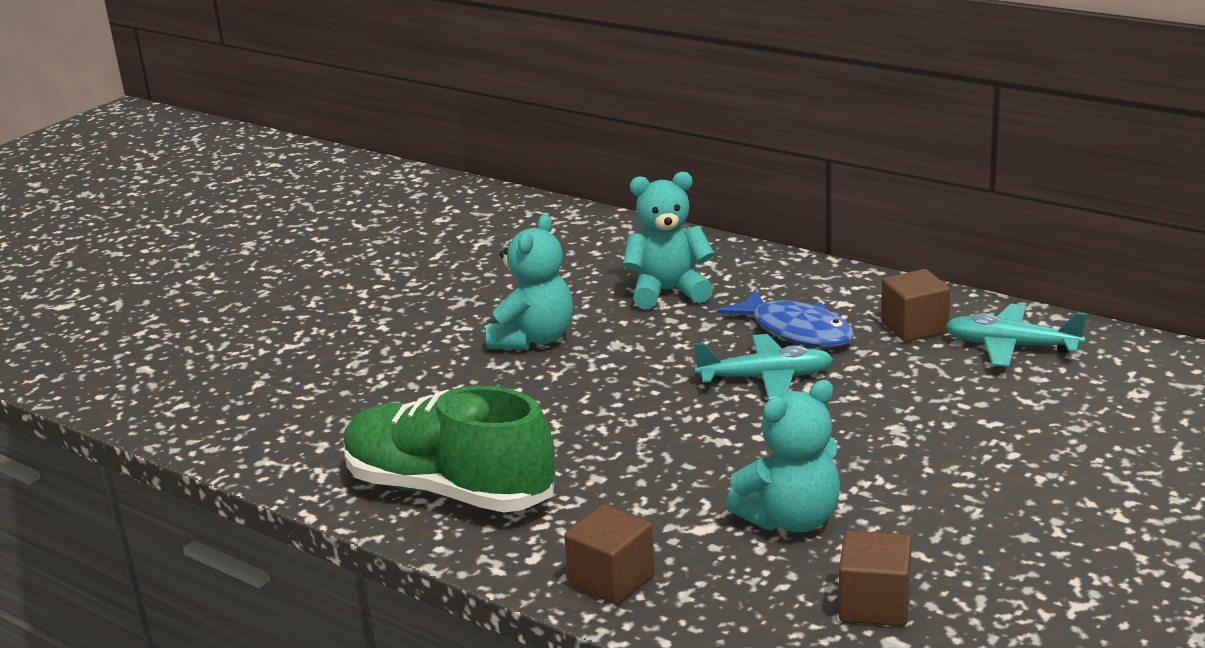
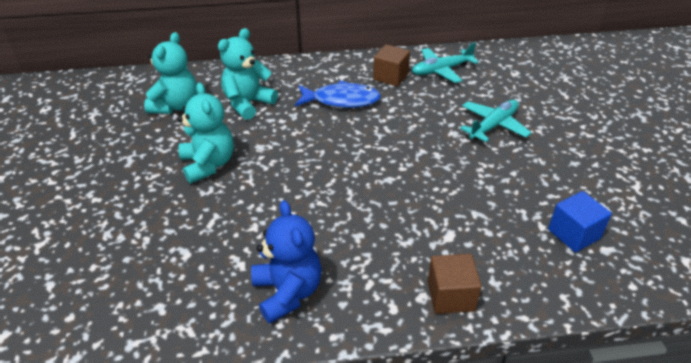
camera: 45 degrees left, 15 degrees up
green shoe [344,386,555,512] -> blue teddy bear [251,200,322,324]
turquoise plane [694,334,833,400] -> turquoise plane moved to [460,100,532,142]
turquoise teddy bear [726,380,840,532] -> turquoise teddy bear moved to [144,32,197,114]
brown cube [839,531,911,626] -> blue cube [548,191,612,252]

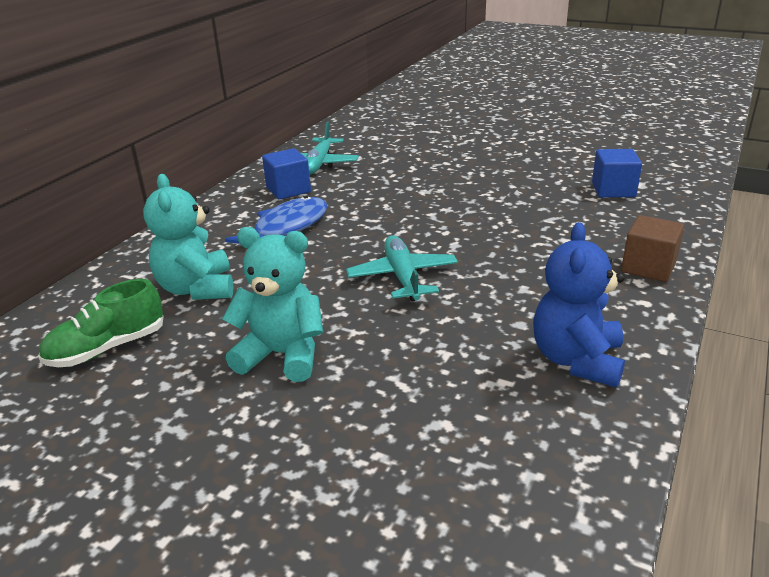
camera: 55 degrees left, 10 degrees down
turquoise teddy bear [144,32,197,114] -> green shoe [38,279,163,367]
blue teddy bear [251,200,322,324] -> blue teddy bear turned 90 degrees counterclockwise [533,222,625,388]
brown cube [373,44,410,86] -> blue cube [262,148,311,200]
turquoise plane [460,100,532,142] -> turquoise plane moved to [346,235,458,301]

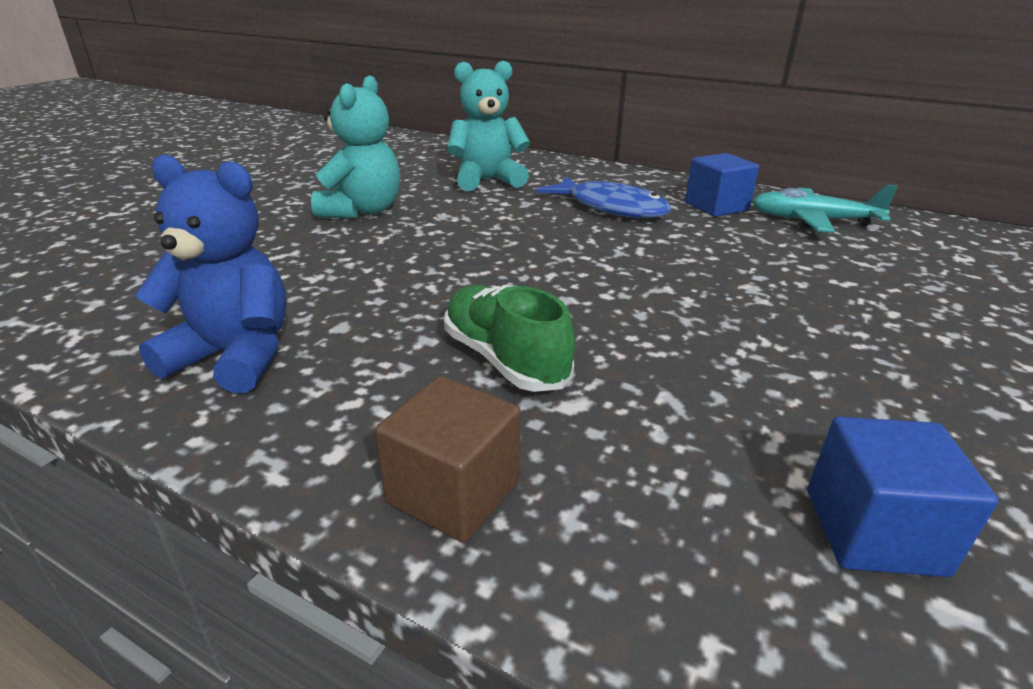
camera: 90 degrees right, 0 degrees up
green shoe [38,279,163,367] -> green shoe moved to [444,285,575,392]
turquoise plane [346,235,458,301] -> none

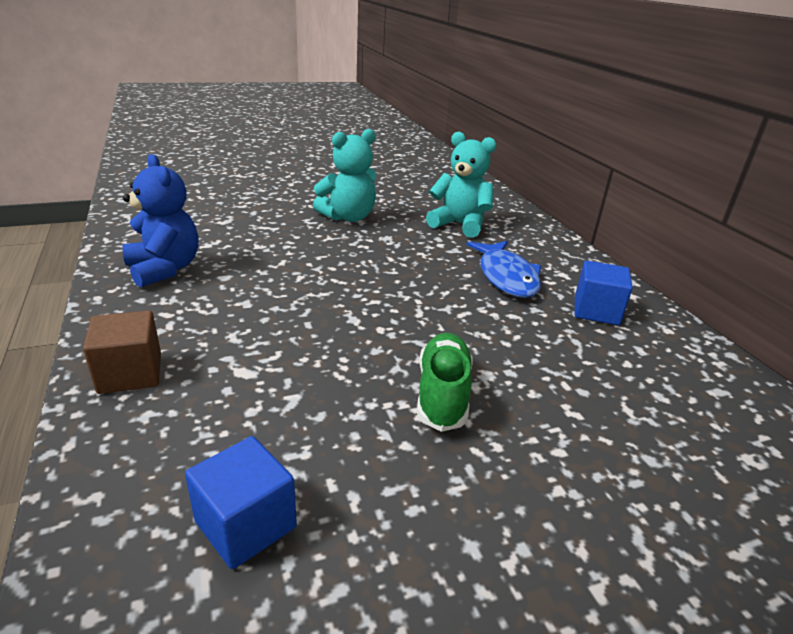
camera: 40 degrees right, 0 degrees up
green shoe [444,285,575,392] -> green shoe moved to [417,333,473,432]
turquoise plane [752,184,898,233] -> none

